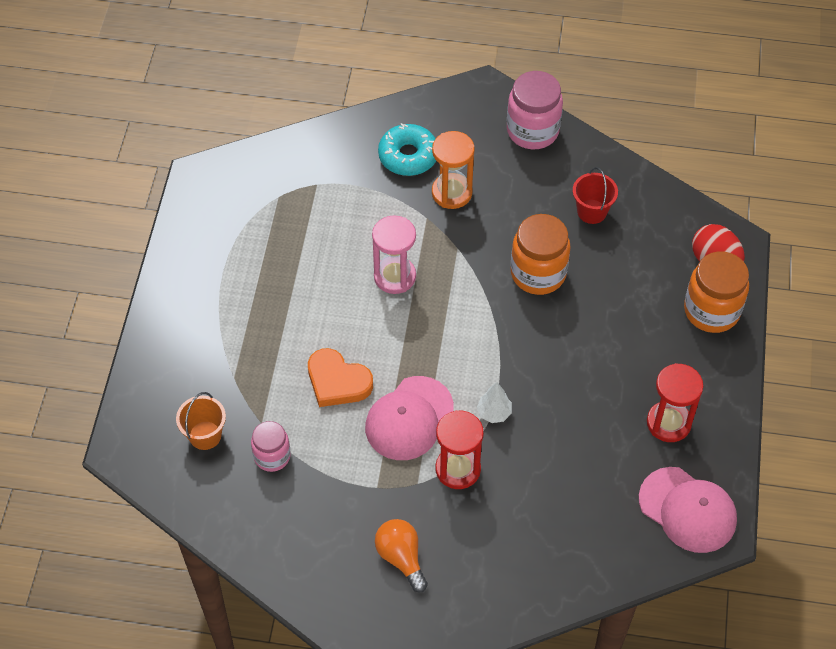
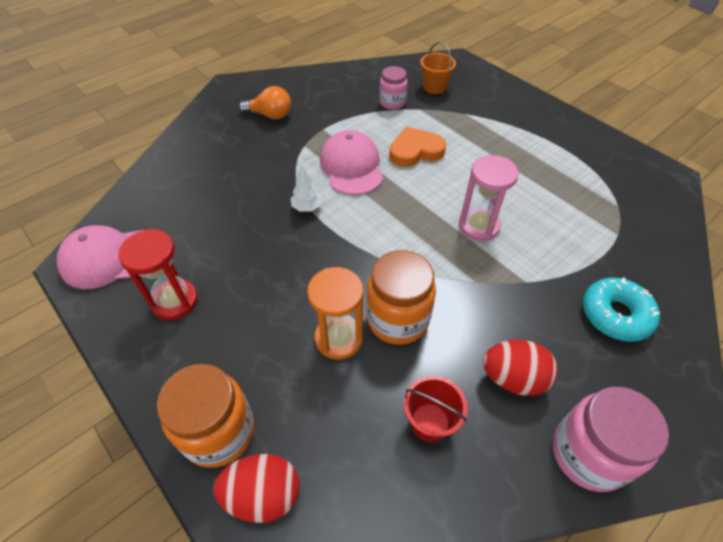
camera: 130 degrees right, 5 degrees down
orange hourglass [432,131,475,209] -> orange hourglass moved to [307,267,363,360]
red hourglass [435,410,484,489] -> none
none -> red egg [483,340,558,396]

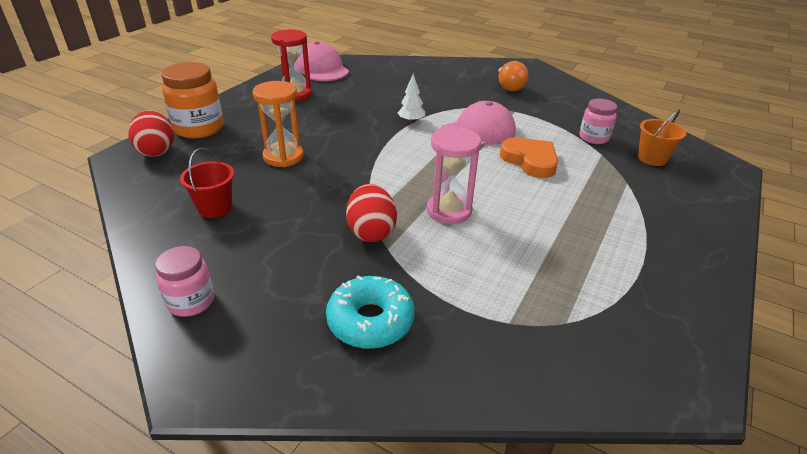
camera: 70 degrees right, 15 degrees down
orange jar [366,250,436,345] -> none
red egg [483,340,558,396] -> red egg moved to [346,184,397,242]
pink jar [553,387,669,492] -> pink jar [155,246,214,317], size x0.61

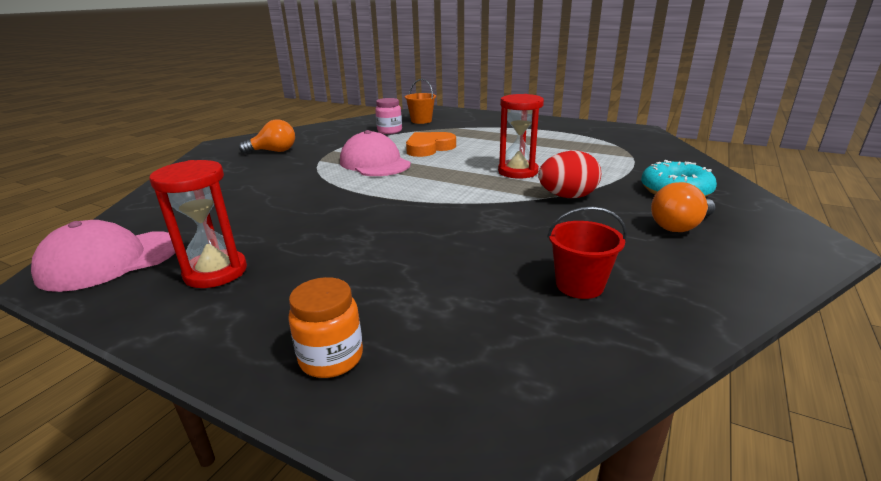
camera: 90 degrees left, 10 degrees down
red egg [128,111,174,157] -> none
pink jar [155,246,214,317] -> none
orange jar [161,62,224,138] -> orange jar [288,277,363,378], size x0.61
orange hourglass [253,81,304,167] -> none
white tree [398,74,425,123] -> none
pink hourglass [427,126,481,224] -> red hourglass [498,94,544,179]
none -> orange light bulb [651,182,715,232]

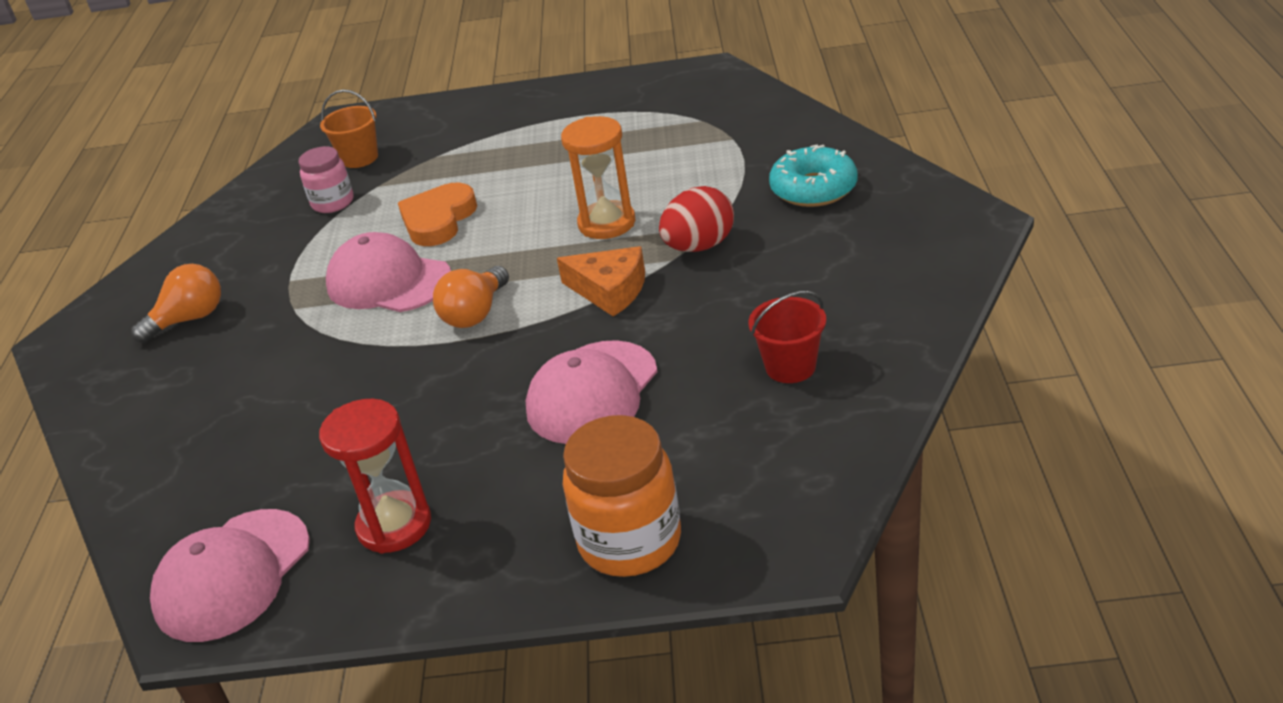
camera: 25 degrees left, 10 degrees up
orange jar [288,277,363,378] -> orange jar [563,415,681,577], size x1.63
red hourglass [498,94,544,179] -> orange hourglass [561,116,635,239]
orange light bulb [651,182,715,232] -> orange light bulb moved to [433,266,509,328]
none -> pink cap [526,340,658,444]
none -> orange cheese [557,246,645,317]

